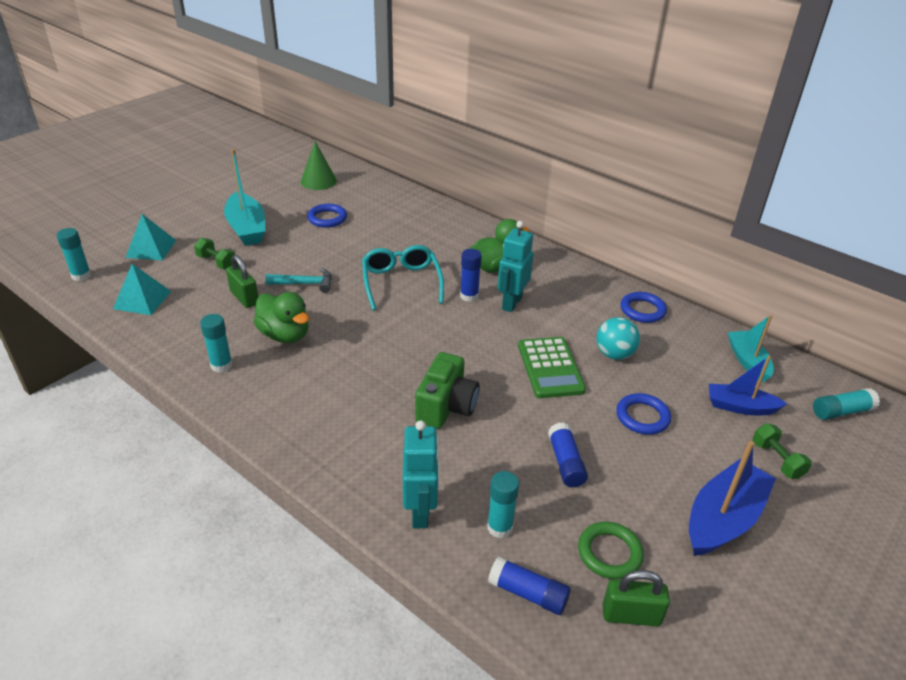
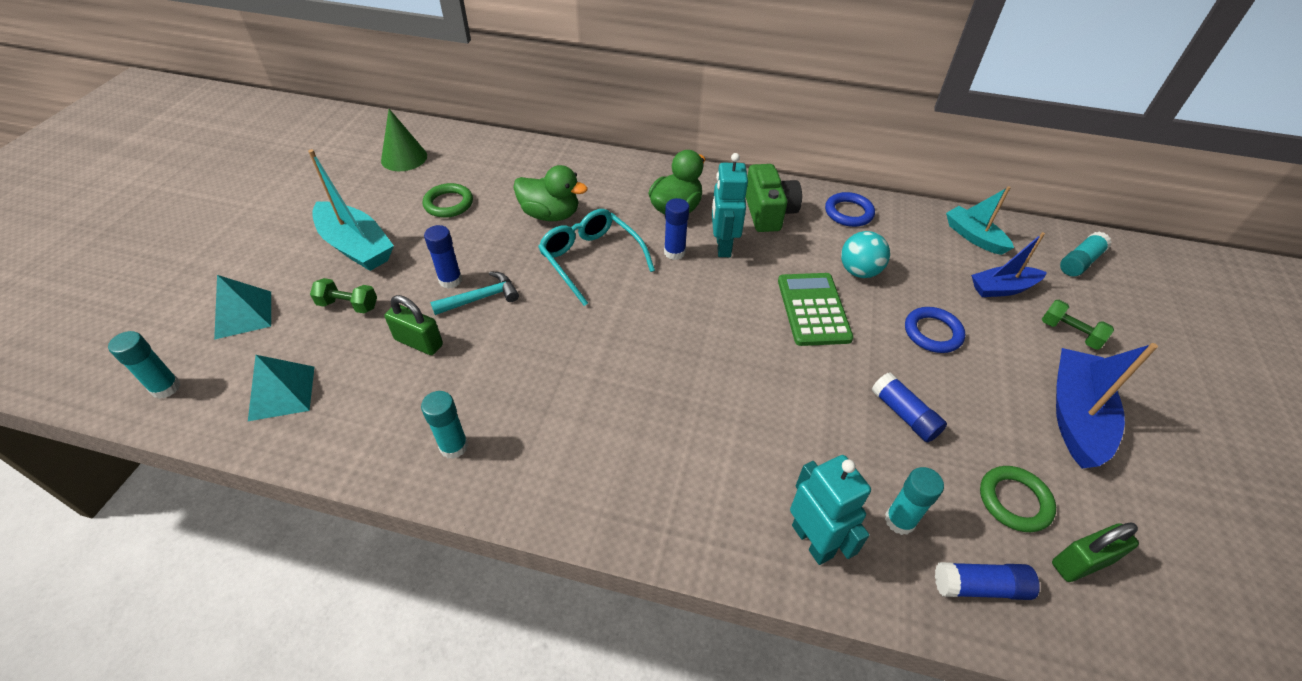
camera: 25 degrees left, 10 degrees up
green duck [253,292,309,343] -> green duck moved to [513,165,588,221]
blue ring [307,204,347,228] -> green ring [423,183,473,218]
green camera [415,352,480,428] -> green camera moved to [746,164,802,232]
green calculator [518,337,586,398] -> green calculator turned 150 degrees counterclockwise [778,273,853,346]
none -> blue glue stick [424,225,462,289]

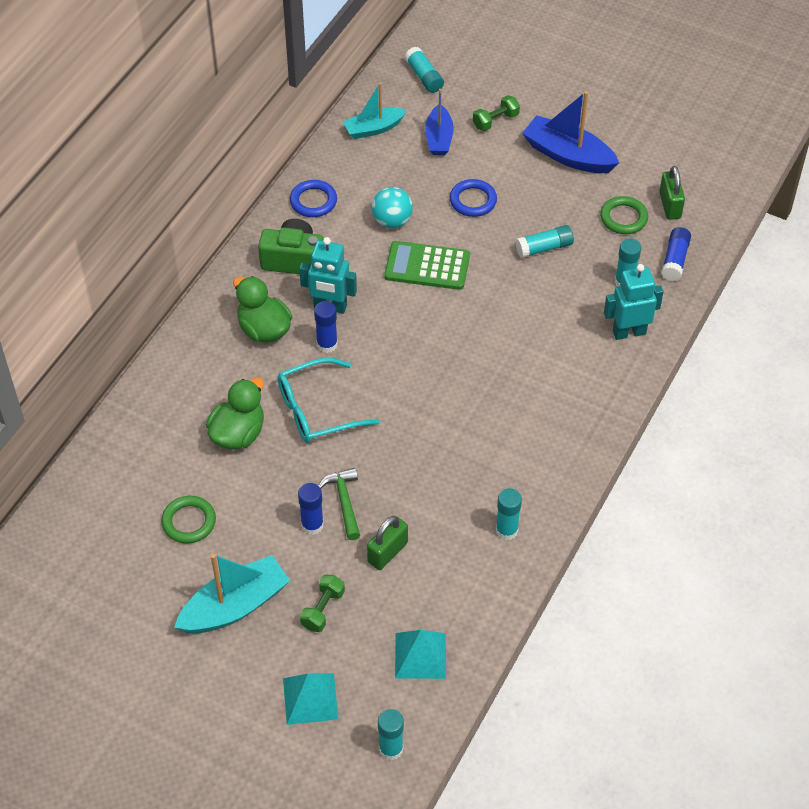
camera: 75 degrees left, 5 degrees up
green cone [381,109,427,171] -> none
turquoise hammer [430,271,519,315] -> green hammer [318,468,360,540]
blue glue stick [872,372,947,442] -> turquoise glue stick [516,225,574,258]

